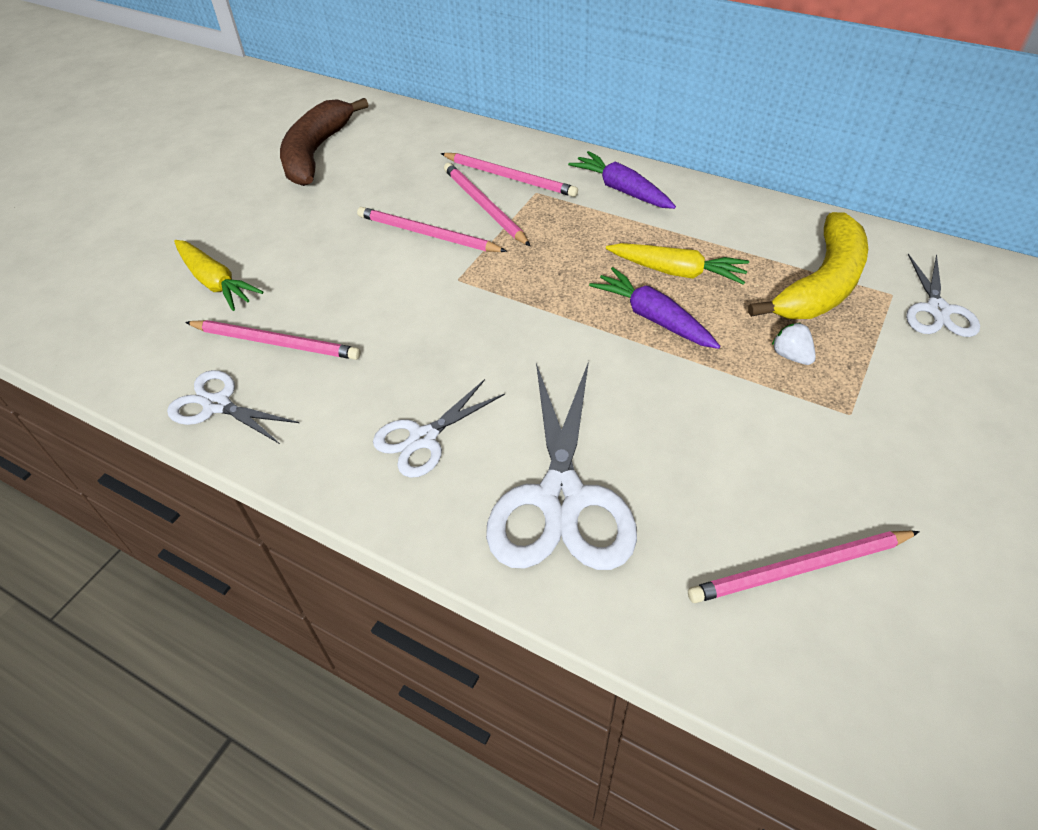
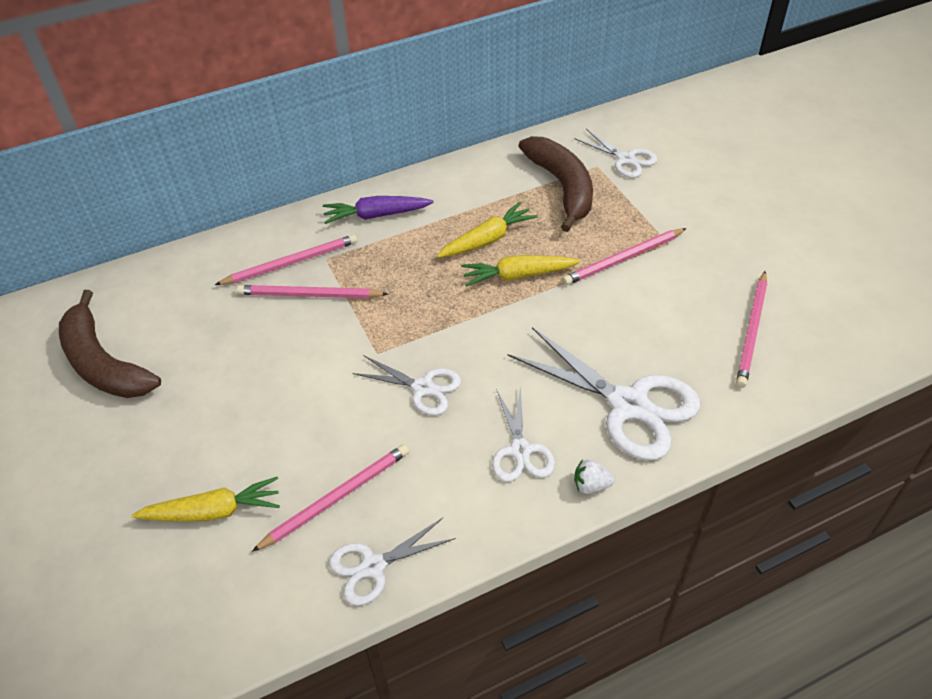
camera: 55 degrees left, 0 degrees up
pink pencil [357,207,507,252] -> pink pencil moved to [562,228,687,285]
purple carrot [589,267,720,349] -> yellow carrot [461,255,580,287]
yellow banana [748,212,868,319] -> brown banana [519,136,593,232]
white strawberry [772,323,816,365] -> white strawberry moved to [574,459,615,494]
none -> white scissors [352,355,461,415]

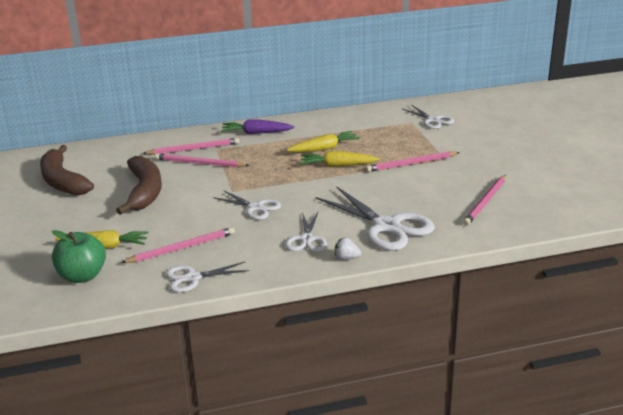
camera: 10 degrees right, 20 degrees down
brown banana [519,136,593,232] -> brown banana moved to [116,156,162,215]
none -> green apple [52,230,106,283]

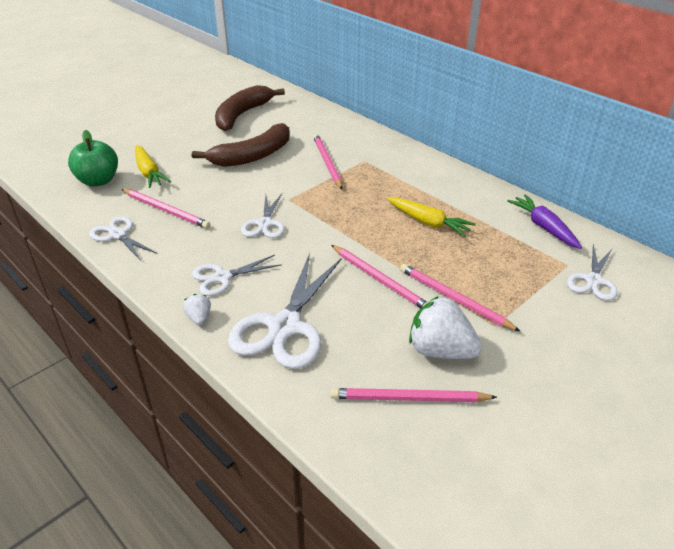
camera: 60 degrees right, 10 degrees up
pink pencil [142,138,239,155] -> pink pencil moved to [331,245,428,308]
purple carrot [221,119,295,134] -> purple carrot moved to [507,194,582,249]
yellow carrot [300,151,380,167] -> none
none -> white strawberry [409,296,482,359]

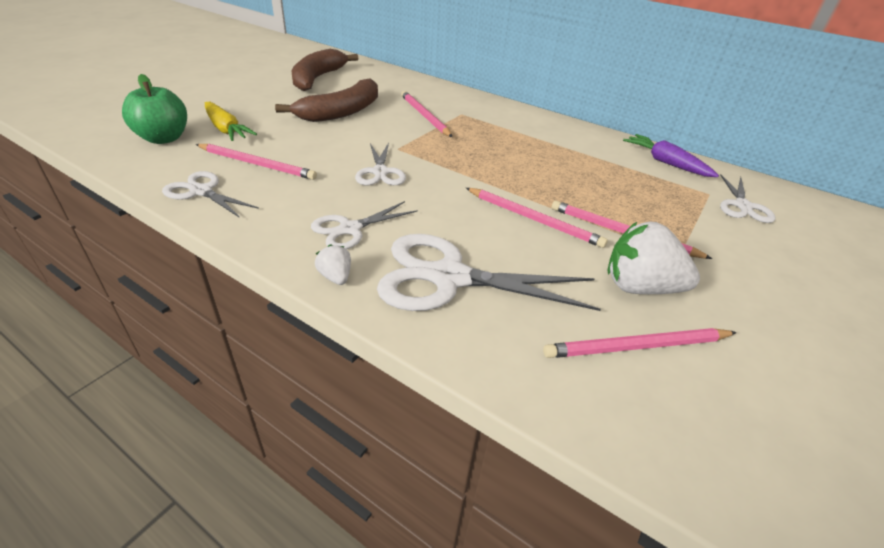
camera: 15 degrees left, 0 degrees up
white scissors [228,253,341,369] -> white scissors turned 90 degrees clockwise [377,234,601,311]
yellow carrot [387,197,476,237] -> none

